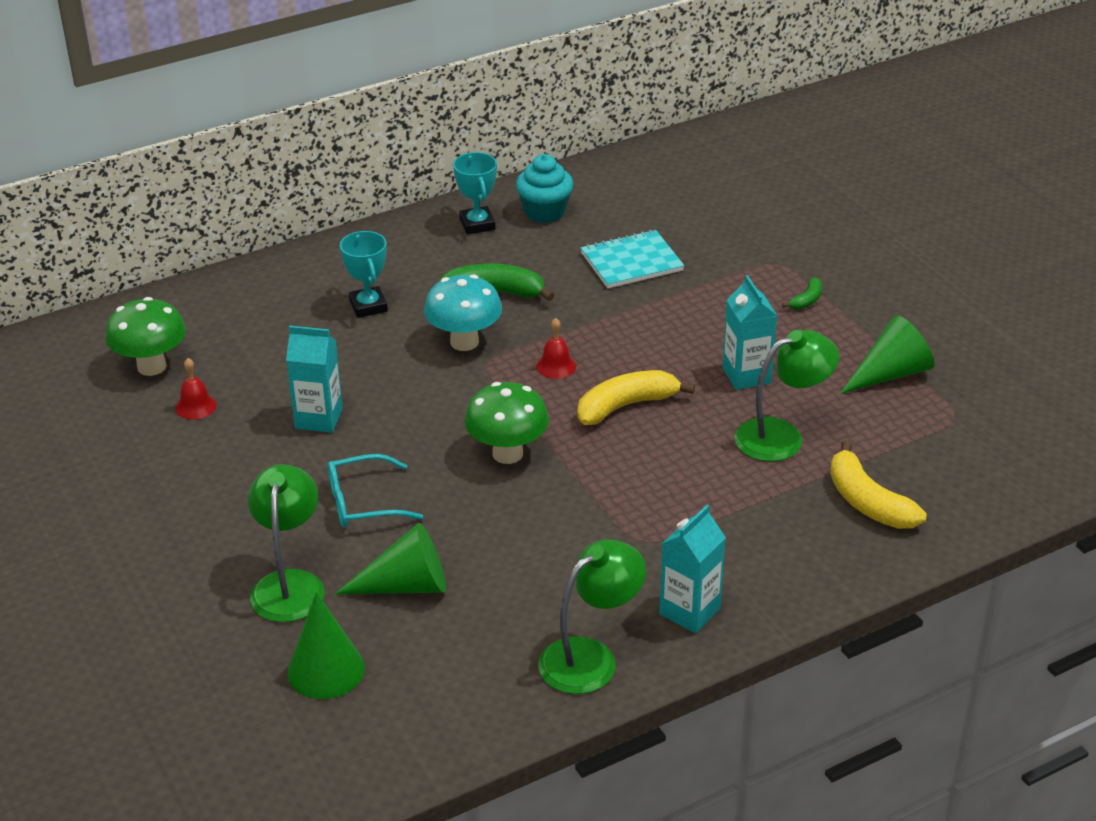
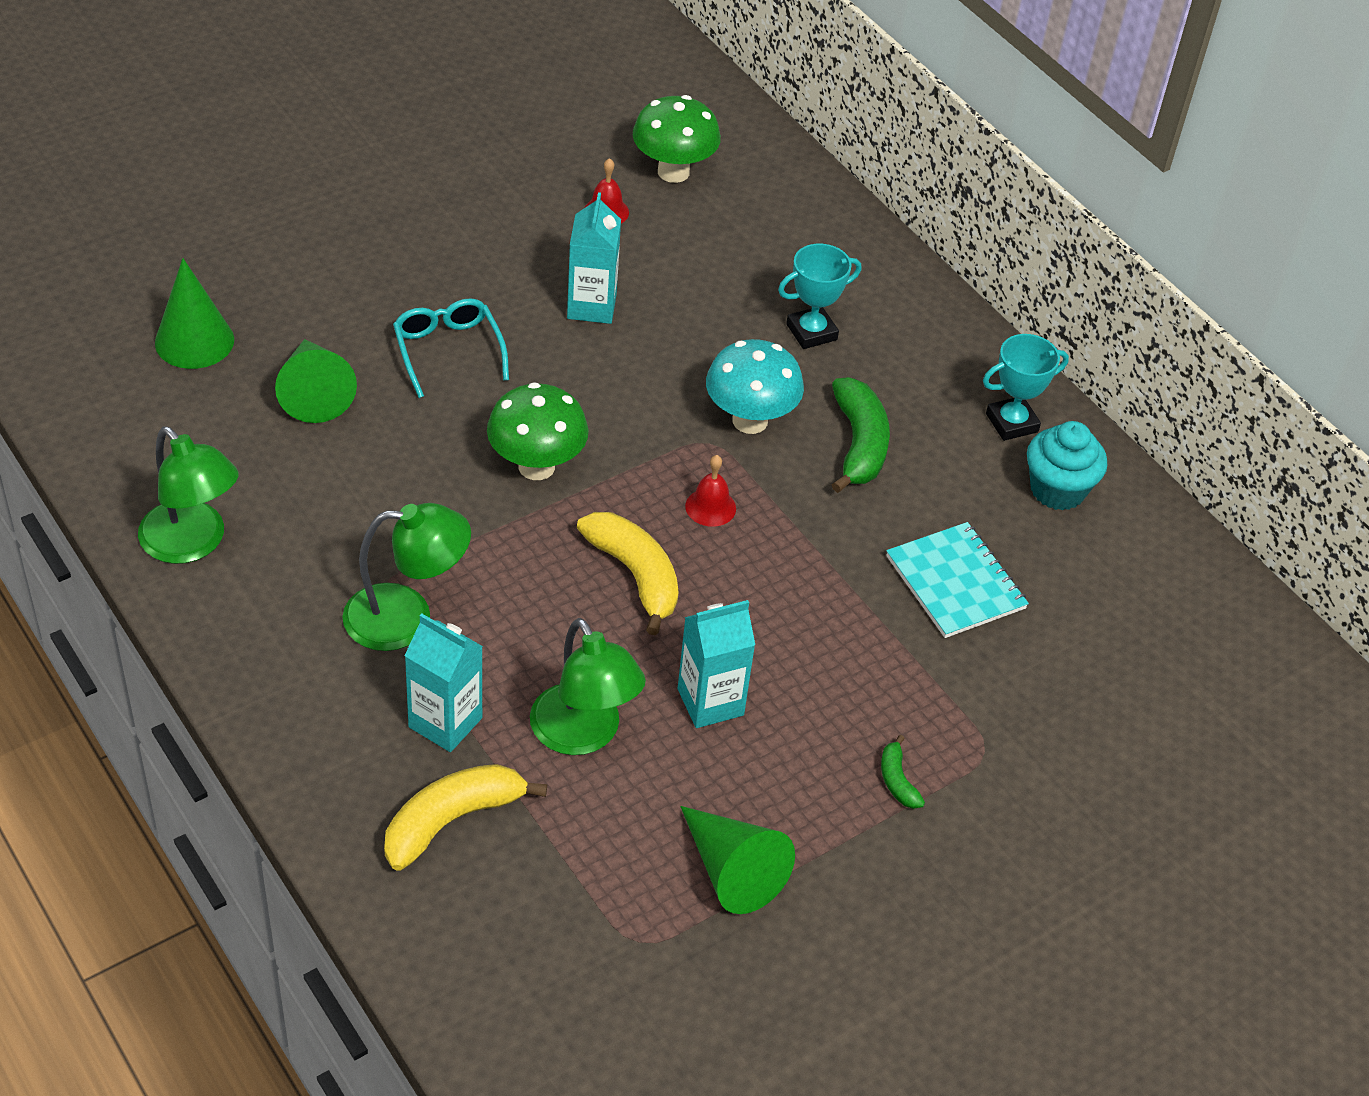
camera: 80 degrees right, 10 degrees up
green lamp [248,464,325,622] -> green lamp moved to [342,503,471,651]
turquoise carton [659,505,726,633] -> turquoise carton moved to [405,614,483,752]
green banana [782,277,822,309] -> green banana turned 45 degrees clockwise [881,735,925,809]

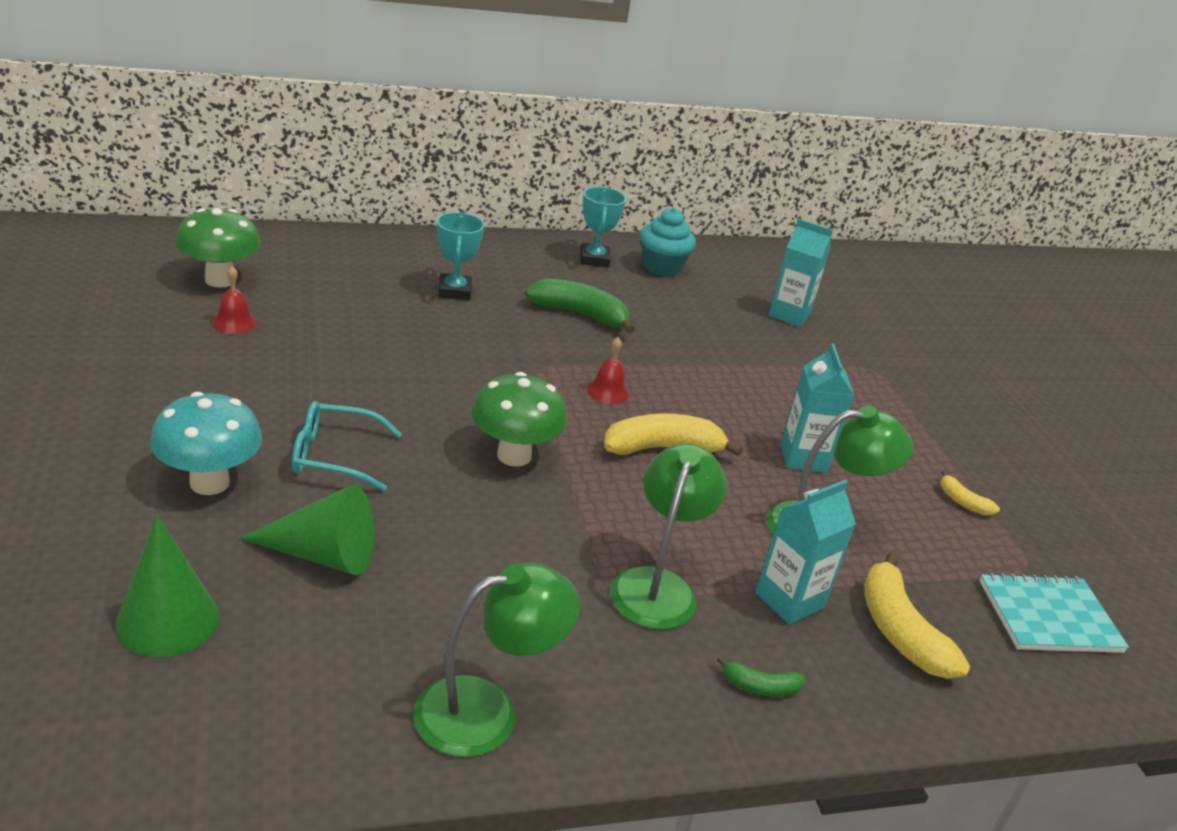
camera: 70 degrees left, 15 degrees down
turquoise carton [567,192,621,324] -> turquoise carton moved to [769,219,833,327]
green cone [680,806,795,914] -> yellow banana [940,470,1000,515]
turquoise mushroom [706,339,804,434] -> turquoise mushroom moved to [150,392,262,495]
green banana [881,735,925,809] -> green banana moved to [717,656,805,697]
turquoise notebook [886,522,1029,638] -> turquoise notebook moved to [980,573,1129,653]

